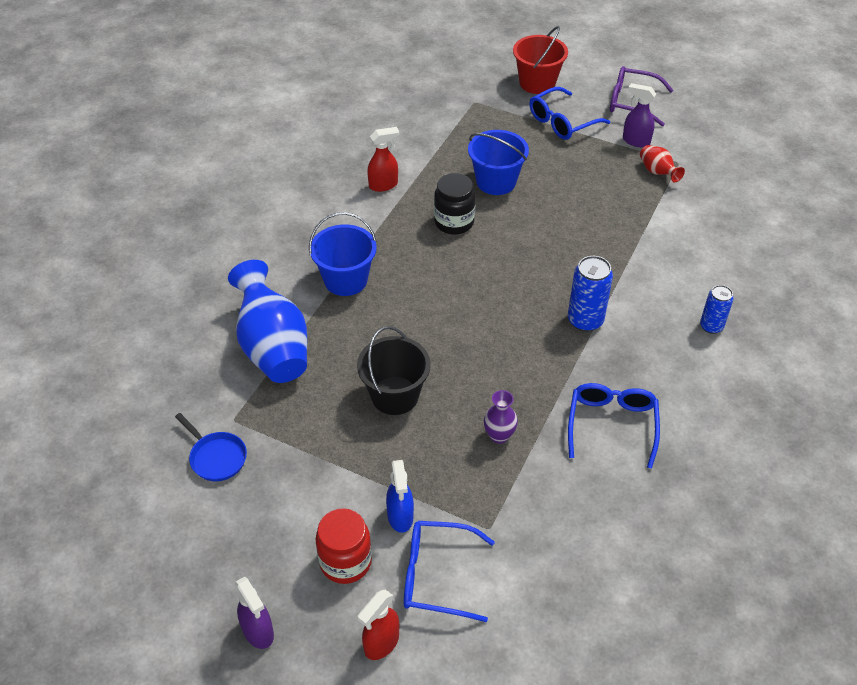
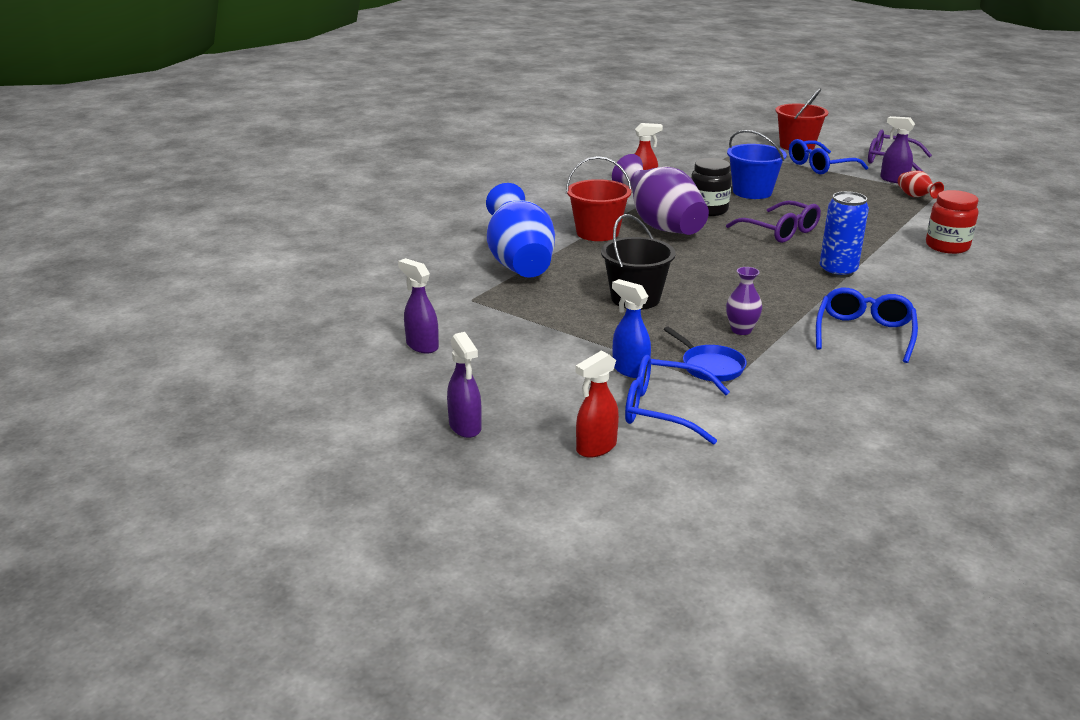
camera: 10 degrees right, 20 degrees down
blue pan [175,413,247,481] -> blue pan moved to [663,326,747,382]
blue bucket [309,212,377,296] -> red bucket [566,156,632,241]
red jar [316,508,372,584] -> red jar moved to [926,190,978,254]
blue spray bottle [386,460,414,533] -> blue spray bottle turned 135 degrees clockwise [612,279,651,378]
blue can [700,285,734,334] -> none
none -> purple spray bottle [398,258,439,353]
none -> purple vase [612,154,709,235]
none -> purple glasses [726,200,821,243]

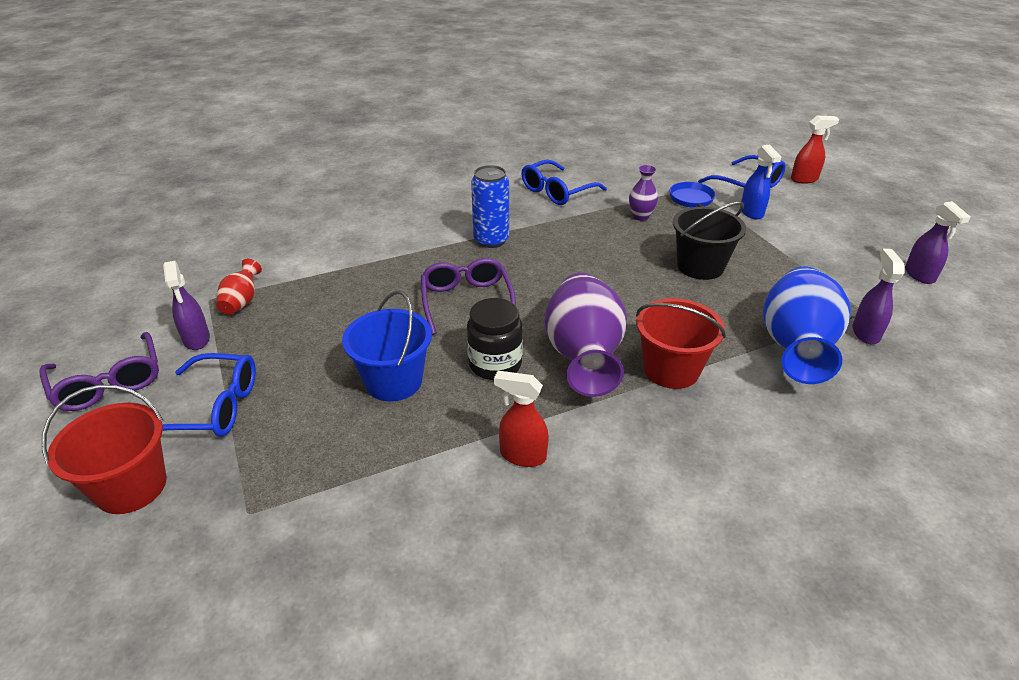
camera: 150 degrees left, 10 degrees up
purple spray bottle [447,332,482,438] -> purple spray bottle moved to [852,249,904,344]
red jar [926,190,978,254] -> none

